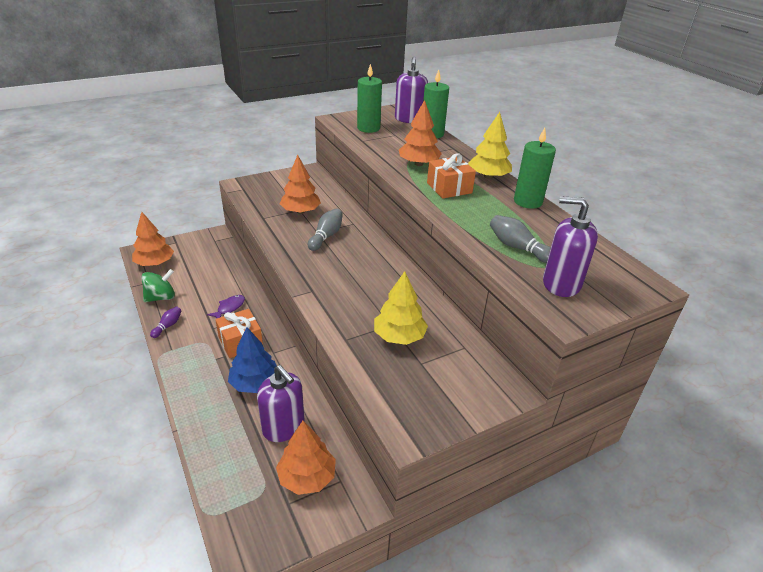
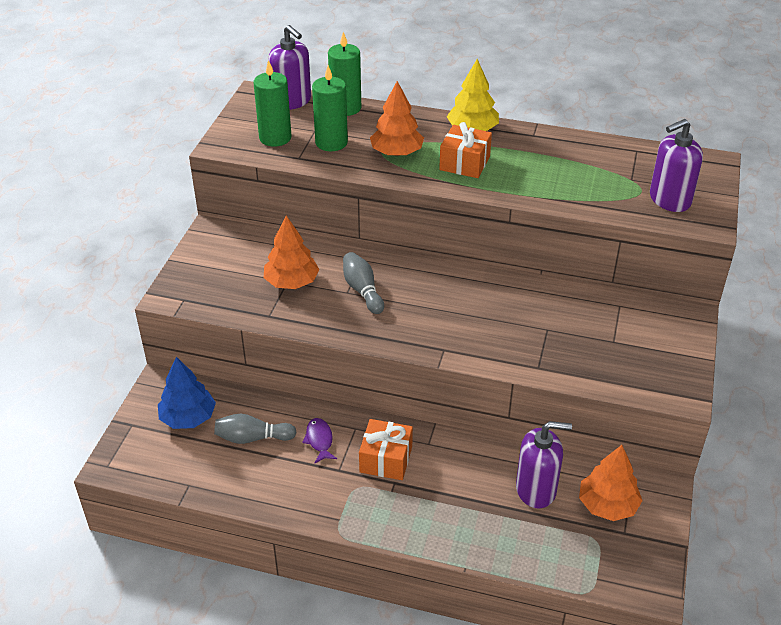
camera: 45 degrees left, 5 degrees up
orange tree [132,212,174,266] -> none
green spinning top [141,269,175,302] -> none
purple bowling pin [150,307,181,338] -> none
blue tree [228,328,277,393] -> blue tree moved to [158,357,216,429]
yellow tree [374,271,428,345] -> none
grey bowling pin [490,215,551,263] -> grey bowling pin moved to [214,414,297,444]
green candle [514,128,556,209] -> green candle moved to [312,65,348,151]

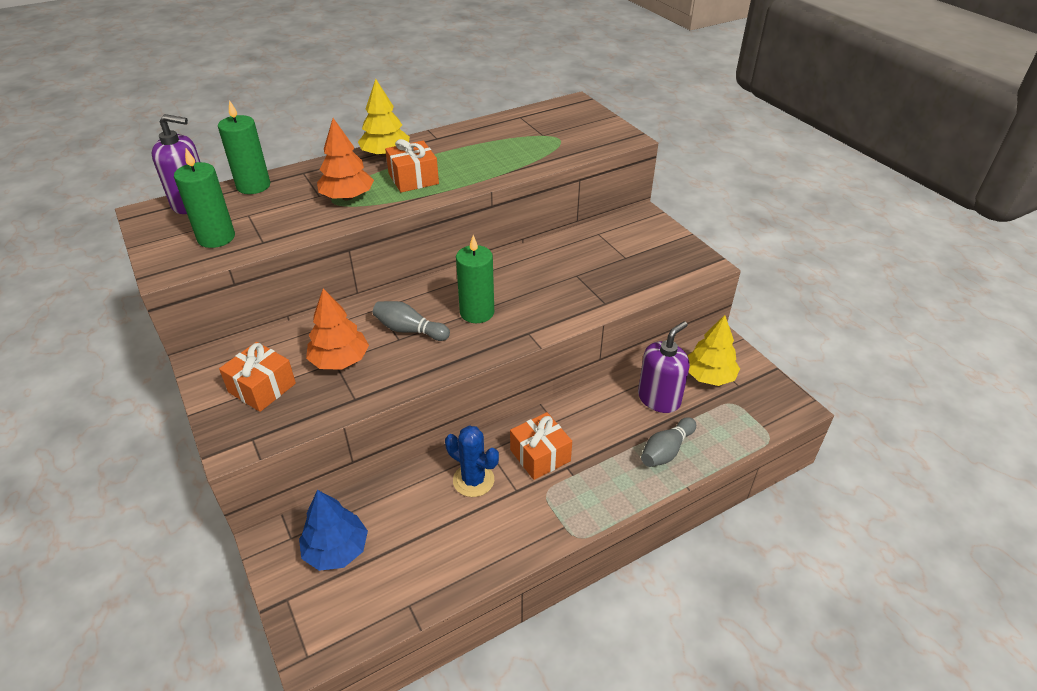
camera: 45 degrees left, 0 degrees up
grey bowling pin [214,414,297,444] -> grey bowling pin moved to [641,417,696,467]
purple fish [302,418,337,463] -> blue cactus [445,426,499,497]
green candle [312,65,348,151] -> green candle moved to [456,235,494,323]
orange tree [579,445,643,521] -> yellow tree [687,315,740,386]
purple soap dispenser [650,119,703,212] -> none
none -> orange gift [219,342,296,412]

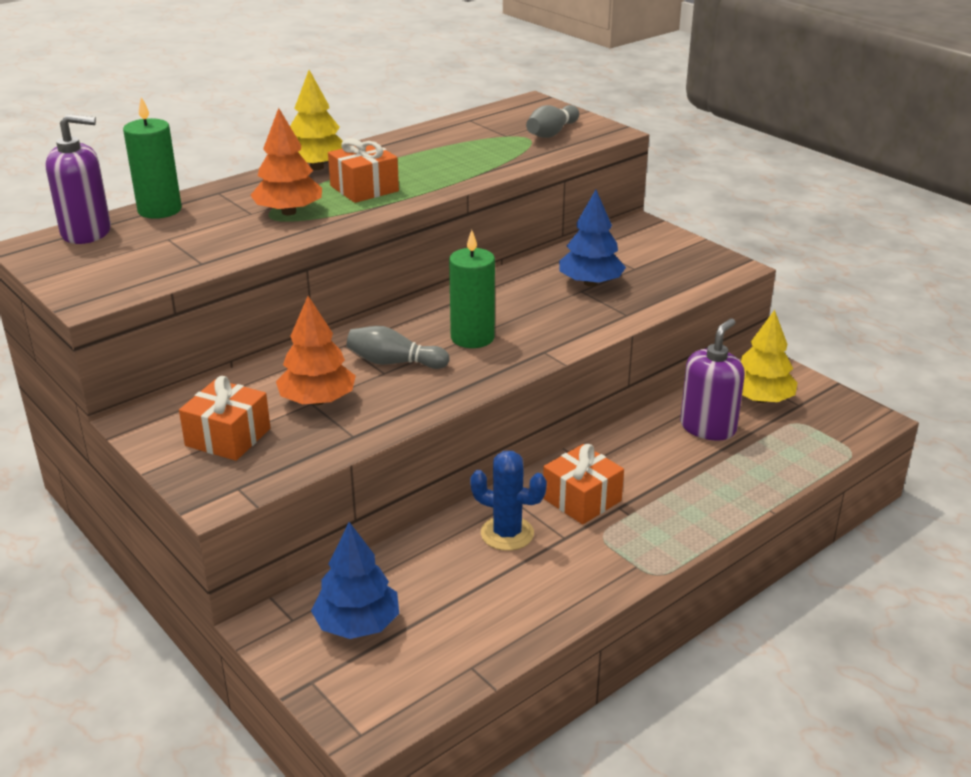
camera: 10 degrees left, 10 degrees down
green candle [174,148,235,248] -> none
grey bowling pin [641,417,696,467] -> grey bowling pin moved to [526,105,579,138]
none -> blue tree [559,190,626,287]

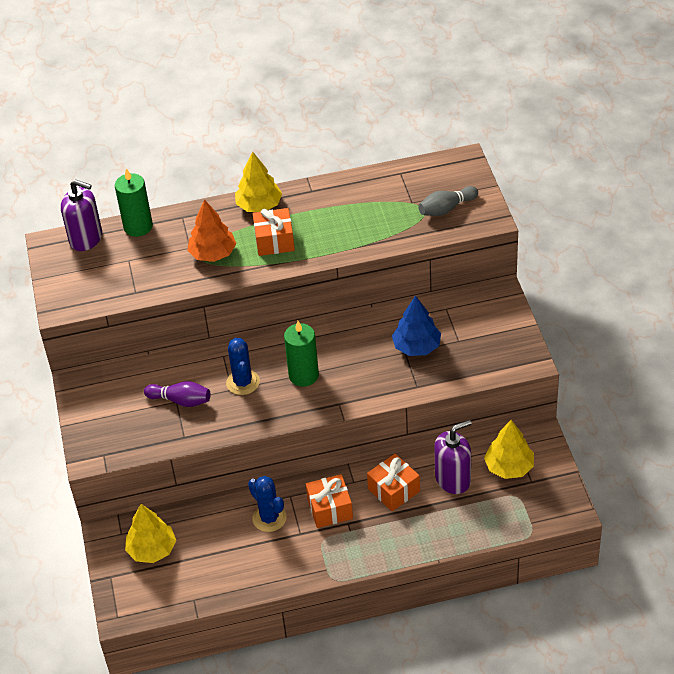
camera: 30 degrees right, 15 degrees up
orange gift [179,376,270,461] -> orange gift moved to [367,454,420,511]
orange tree [276,296,356,405] -> purple bowling pin [144,381,211,407]
blue tree [311,522,399,639] -> yellow tree [125,504,176,563]
grey bowling pin [347,326,450,369] -> blue cactus [226,338,260,395]

